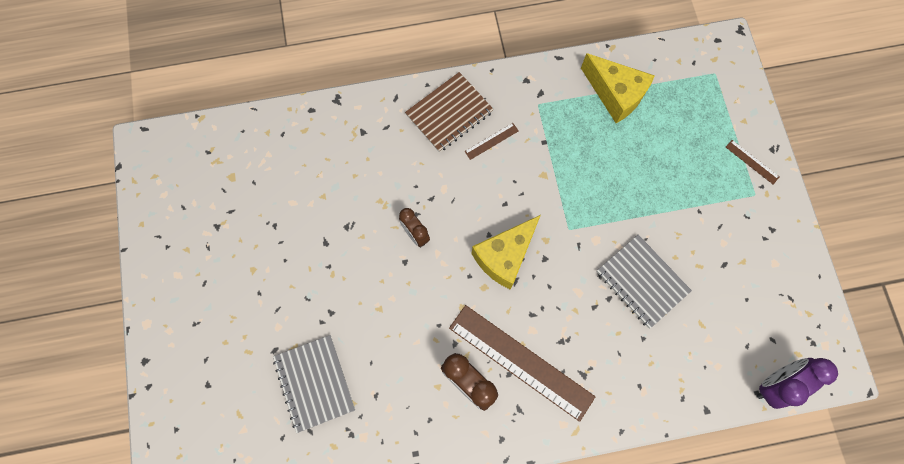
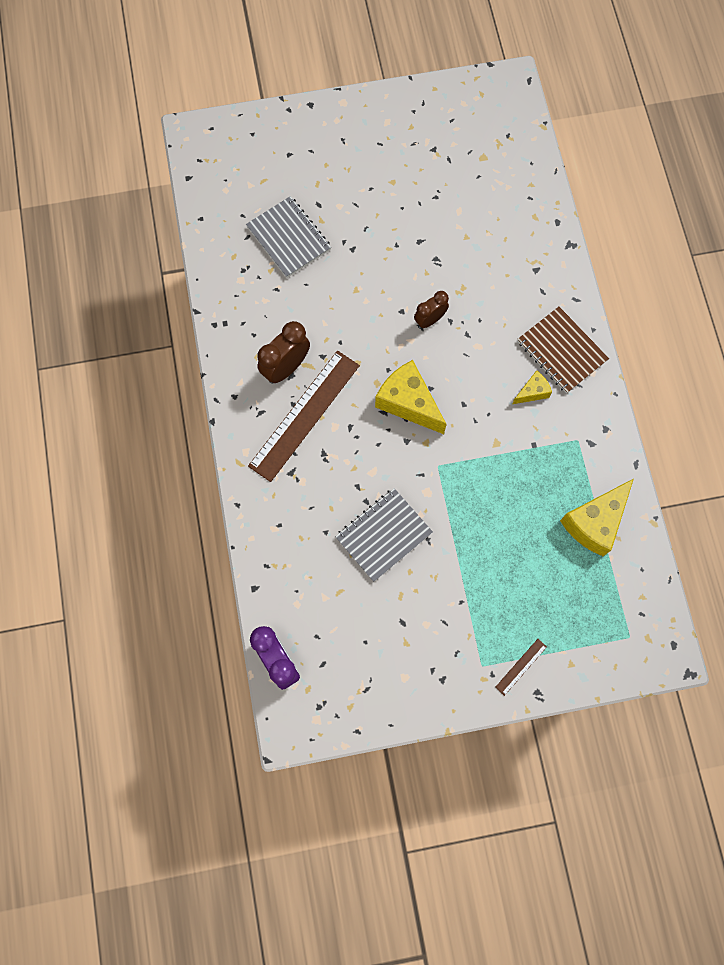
camera: 90 degrees right, 0 degrees up
grey notebook [273,335,355,433] -> grey notebook turned 75 degrees clockwise [246,196,331,278]
brown ruler [464,123,519,160] -> yellow cheese [512,370,552,404]

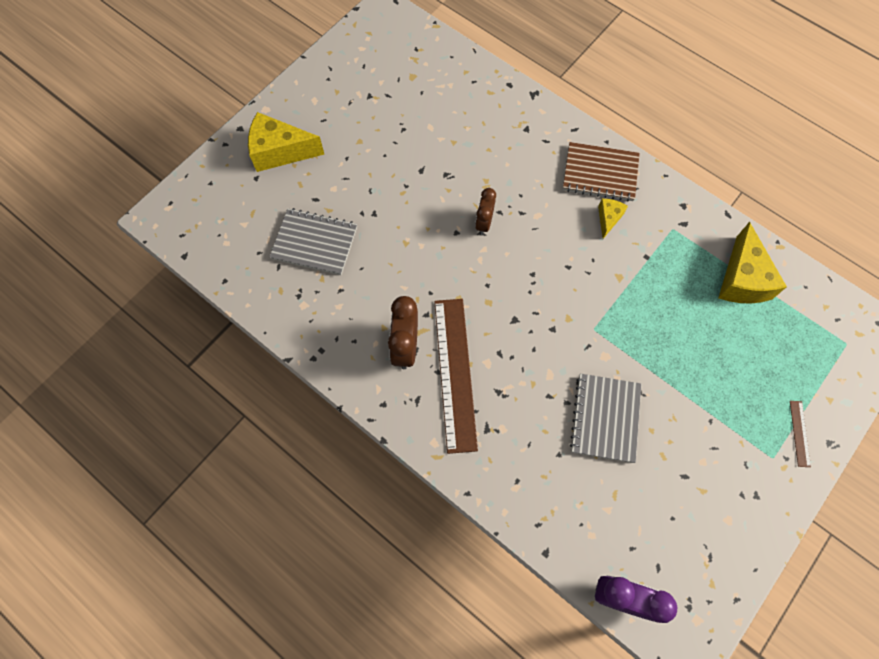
camera: 40 degrees left, 5 degrees down
yellow cheese [375,360,447,434] -> yellow cheese moved to [248,112,324,172]

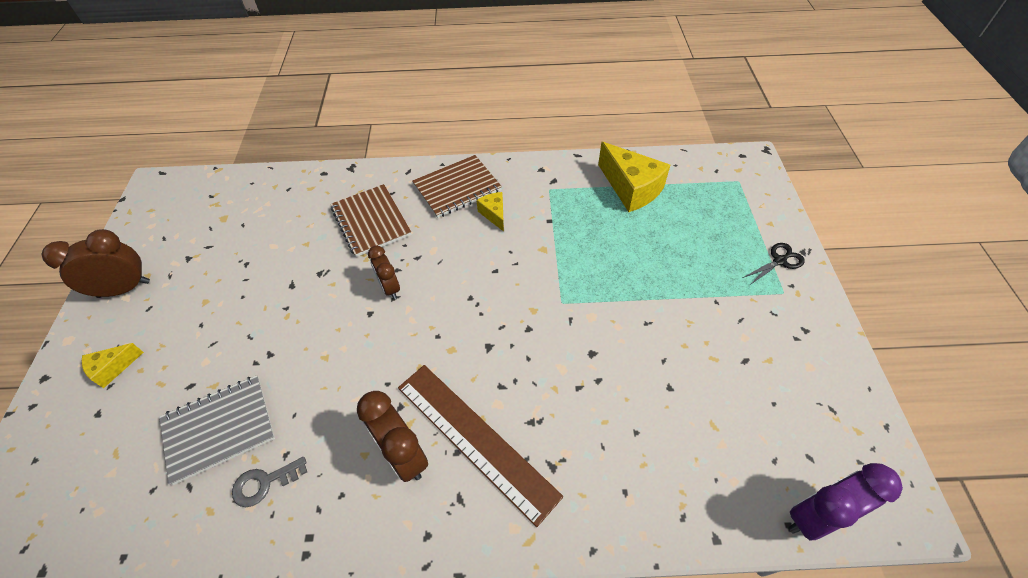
camera: 40 degrees left, 15 degrees down
yellow cheese [248,112,324,172] -> yellow cheese [82,343,144,388], size x0.52
grey notebook [570,374,641,463] -> none
brown ruler [790,401,811,467] -> black scissors [743,243,805,285]
none -> brown clock [42,229,150,298]
none -> grey key [232,457,307,507]
none -> brown notebook [331,184,412,257]

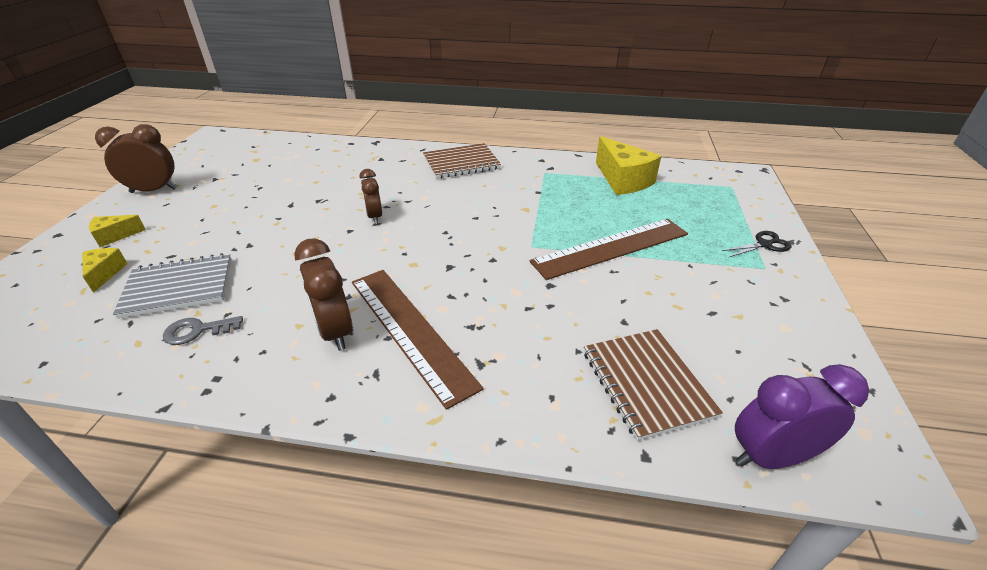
camera: 10 degrees right, 15 degrees down
brown notebook [331,184,412,257] -> brown notebook moved to [584,329,723,441]
yellow cheese [477,192,504,232] -> yellow cheese moved to [82,248,128,293]
none -> brown ruler [530,219,688,280]

